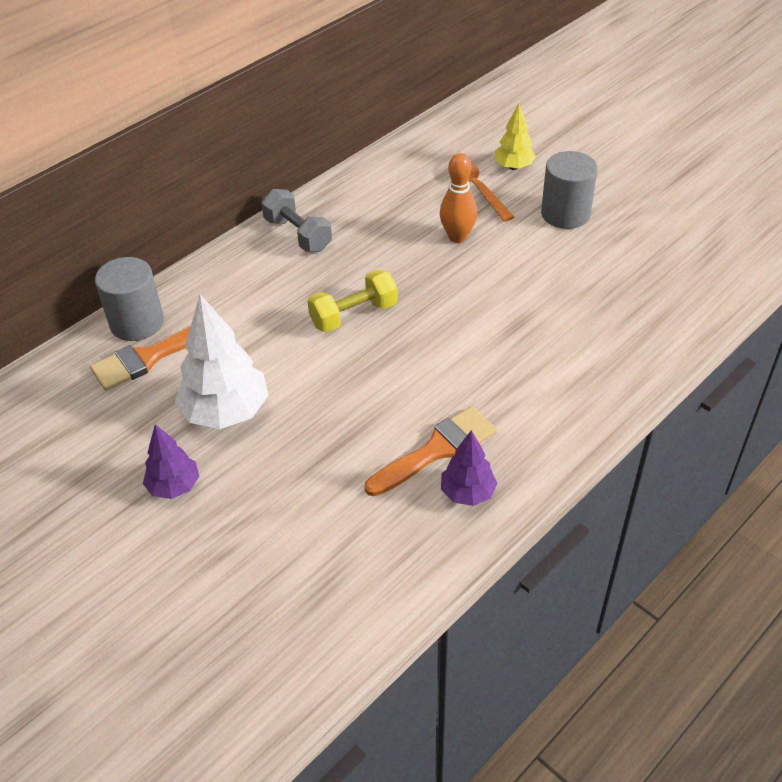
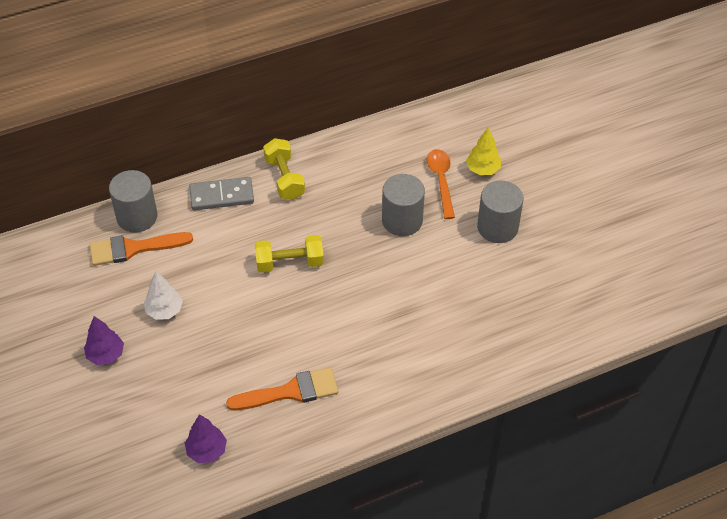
camera: 20 degrees right, 5 degrees up
white tree [175,294,269,429] -> white tree [144,271,183,320], size x0.57
grey dumbbell [261,189,332,252] -> yellow dumbbell [263,138,305,200]
orange bowling pin [440,153,477,243] -> grey cylinder [382,174,425,236]
purple tree [441,430,498,506] -> purple tree moved to [185,414,227,463]
none -> grey domino [189,177,254,210]

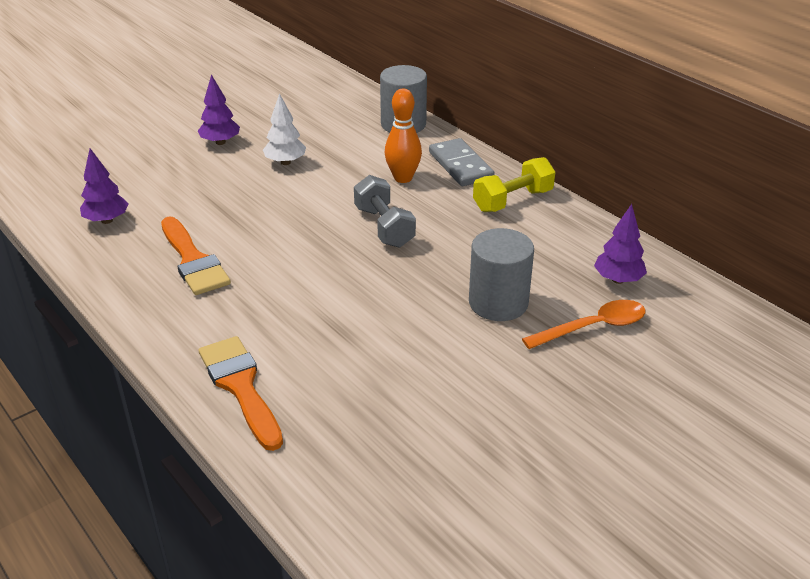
camera: 75 degrees right, 15 degrees down
orange brush [90,232,193,266] -> orange brush moved to [198,336,283,451]
yellow dumbbell [255,235,324,273] -> grey dumbbell [354,175,416,248]
yellow tree [466,127,501,175] -> none
grey cylinder [477,181,523,243] -> none
none -> orange bowling pin [385,88,422,183]
none -> purple tree [594,204,647,284]

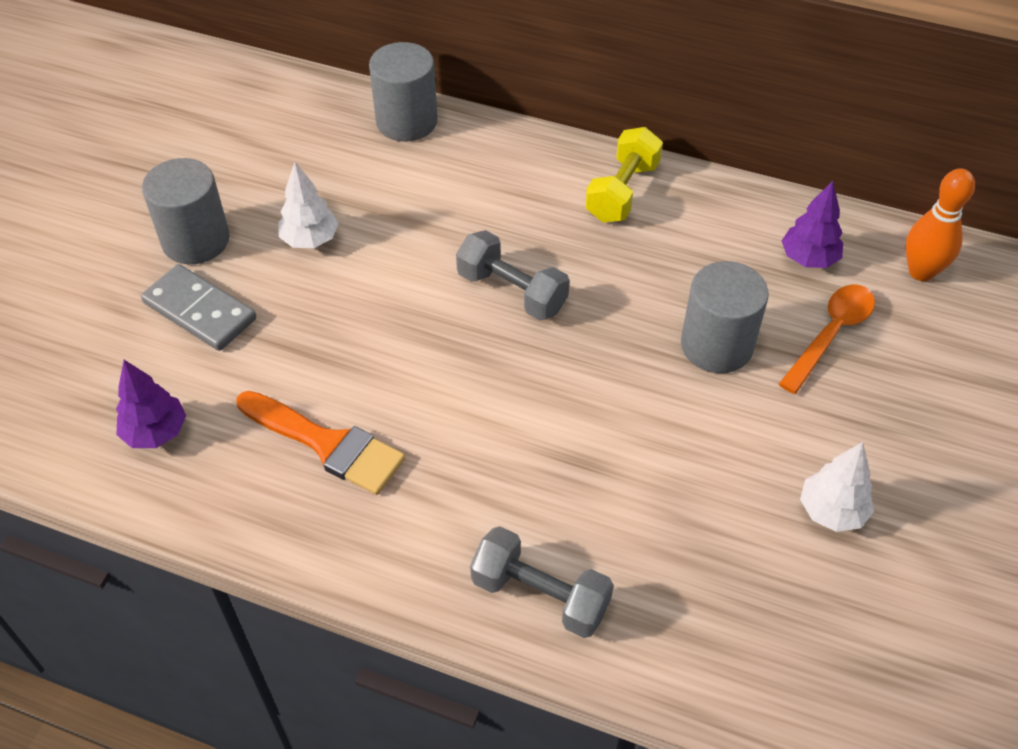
camera: 30 degrees left, 15 degrees up
purple tree [198,75,240,145] -> grey cylinder [142,158,230,264]
orange brush [198,336,283,451] -> grey dumbbell [470,526,614,638]
orange bowling pin [385,88,422,183] -> orange bowling pin moved to [905,168,975,281]
grey domino [429,138,495,186] -> grey domino moved to [141,264,256,351]
none -> white tree [800,442,874,532]

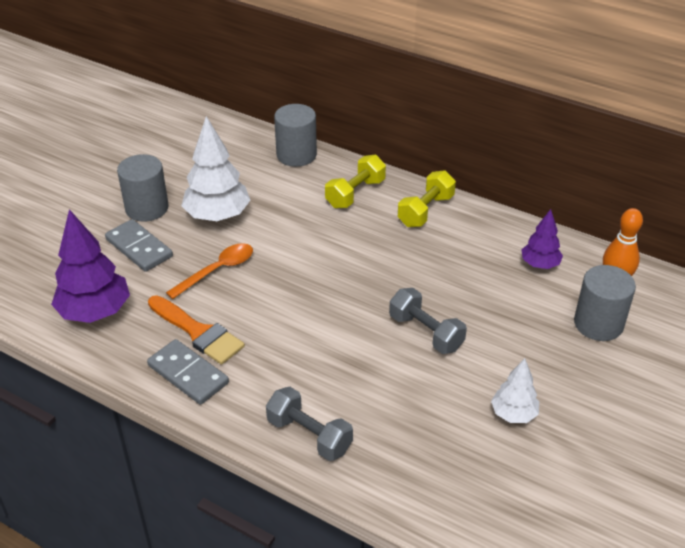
camera: 10 degrees right, 10 degrees down
purple tree [116,360,186,448] -> purple tree [51,209,130,323], size x1.75
white tree [278,162,339,248] -> white tree [181,116,250,221], size x1.75
grey dumbbell [456,230,570,321] -> grey dumbbell moved to [389,288,467,354]
grey cylinder [681,261,769,373] -> grey cylinder moved to [574,265,636,341]
orange spoon [779,284,875,394] -> orange spoon moved to [166,243,253,299]
none -> grey domino [147,339,229,405]
none -> yellow dumbbell [325,155,386,208]

